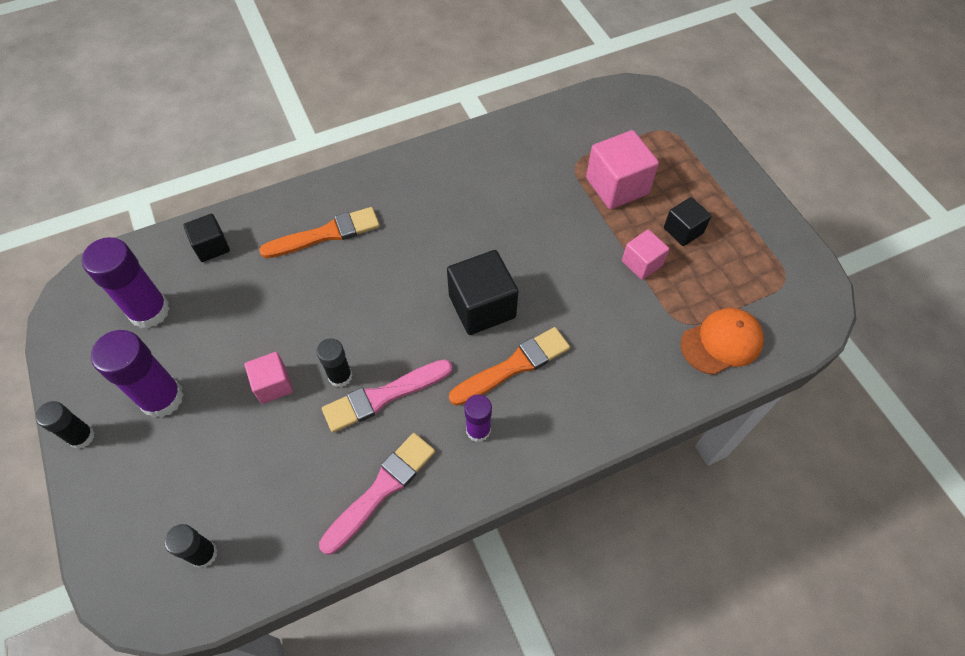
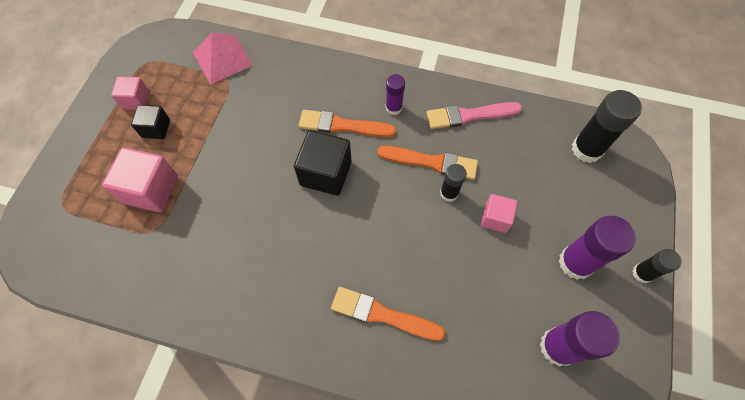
camera: 140 degrees left, 5 degrees up
black glue stick [164,524,217,568] -> black glue stick [572,90,642,163], size x1.74
black cube [183,214,230,262] -> none
pink brush [322,359,453,433] -> orange brush [377,146,478,180]
pink cube [622,229,669,280] -> pink cube moved to [111,76,150,110]
orange cap [680,308,764,375] -> pink pyramid [193,33,253,85]

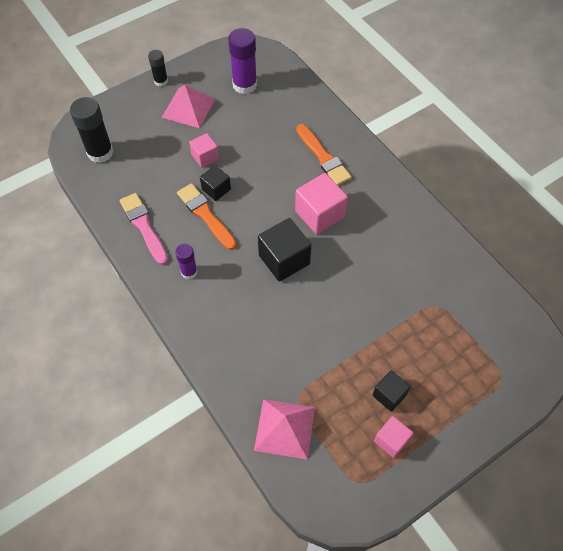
camera: 140 degrees left, 5 degrees down
pink cube [102,147,178,212] -> pink cube moved to [295,173,348,235]
orange brush [299,110,396,137] -> none
pink brush [427,102,522,129] -> pink brush turned 150 degrees counterclockwise [120,193,168,265]
black glue stick [440,164,467,202] -> black cube [200,165,231,201]
purple glue stick [559,216,636,280] -> pink pyramid [162,85,215,128]

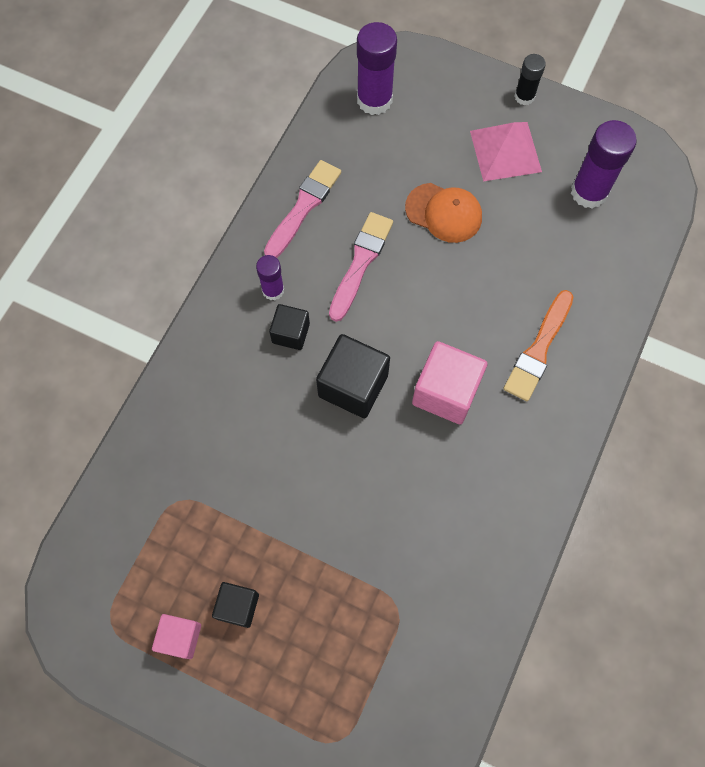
camera: 60 degrees right, 10 degrees up
black glue stick [70,97,114,163] -> purple glue stick [357,22,397,115]
orange brush [177,183,237,250] -> pink brush [329,212,393,322]
pink cube [189,133,219,168] -> orange cap [405,183,482,243]
black cube [200,165,231,201] -> black cube moved to [269,304,310,350]
pink pyramid [254,399,315,460] -> none

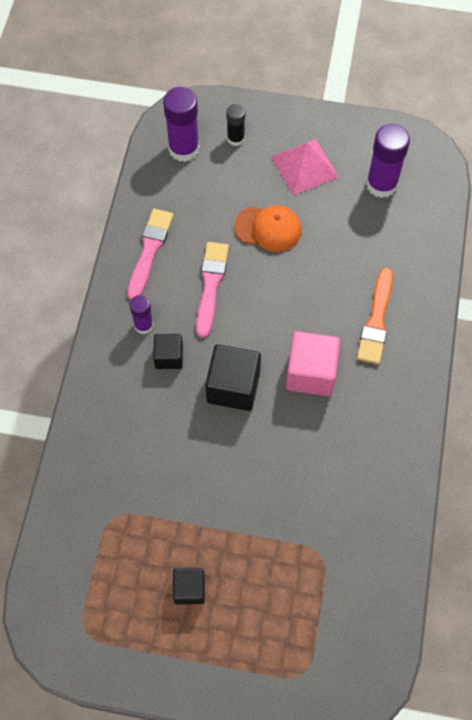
camera: 15 degrees left, 5 degrees down
pink cube [152,614,201,659] -> none
black glue stick [515,54,546,105] -> black glue stick moved to [226,104,245,146]

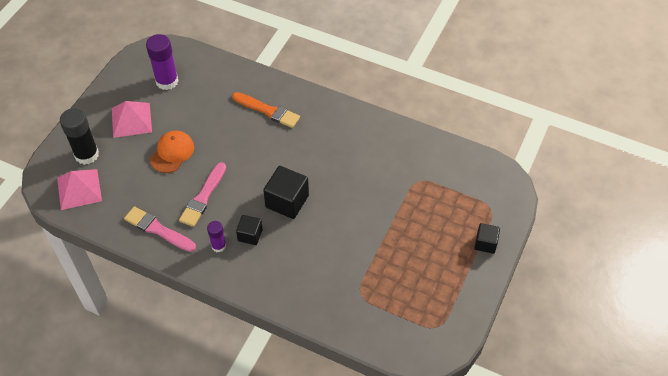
camera: 75 degrees left, 10 degrees down
purple glue stick [163,87,200,162] -> pink pyramid [57,169,102,210]
black cube [173,568,205,604] -> black cube moved to [474,223,500,254]
pink brush [196,242,229,338] -> pink brush turned 90 degrees counterclockwise [179,162,226,227]
black glue stick [226,104,245,146] -> black glue stick [60,108,99,165], size x1.74
pink cube [286,331,340,396] -> none

